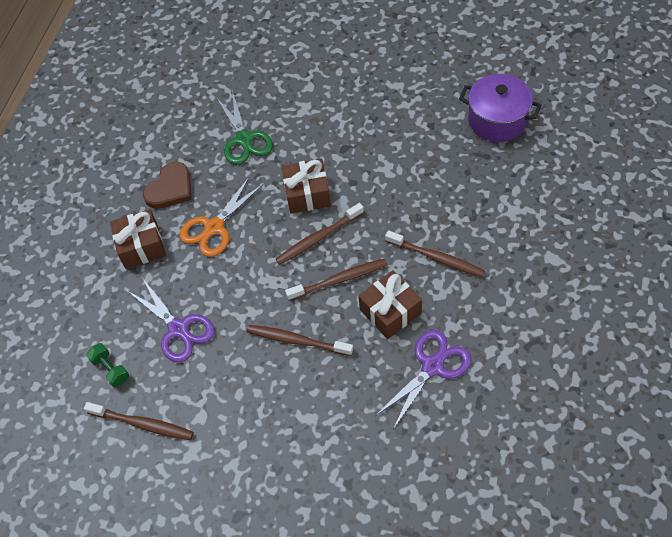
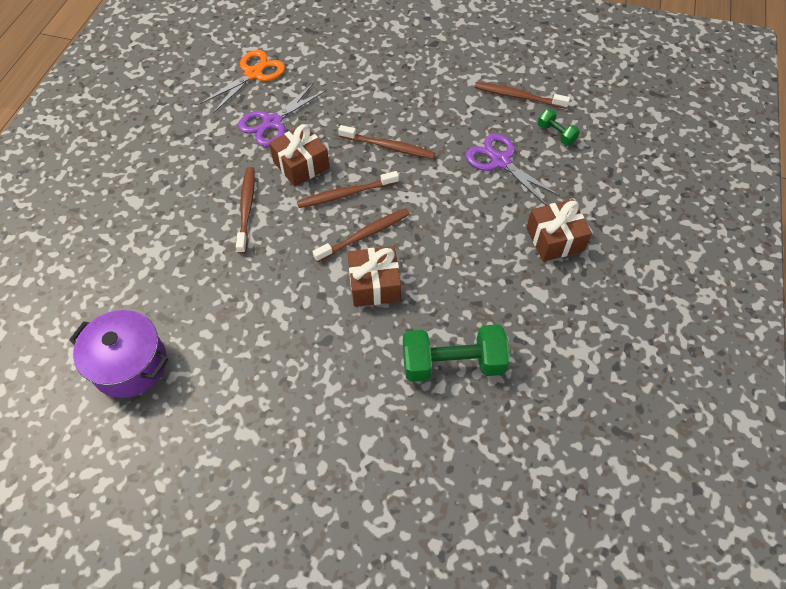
camera: 175 degrees right, 0 degrees up
brown heart [143,162,192,209] -> none
orange scissors [180,176,265,257] -> orange scissors moved to [200,50,285,113]
green scissors [216,90,273,165] -> green dumbbell [403,324,510,382]
brown toothbrush [385,230,485,277] -> brown toothbrush turned 60 degrees clockwise [236,167,255,254]

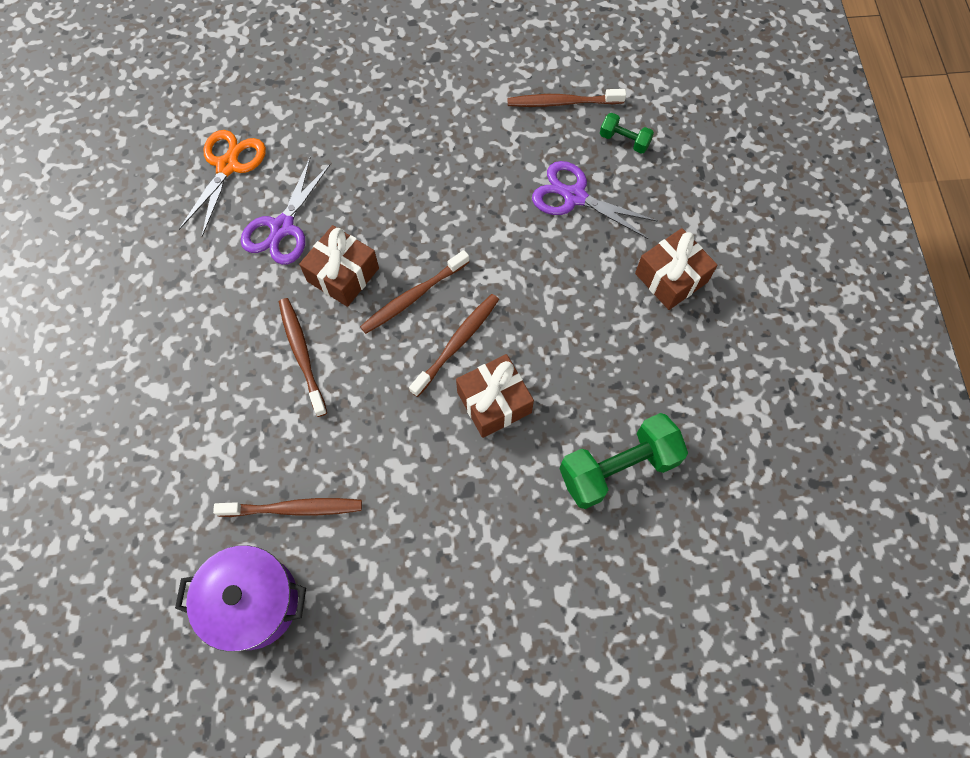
camera: 20 degrees left, 10 degrees up
brown toothbrush [338,125,435,159] -> brown toothbrush moved to [213,498,362,517]

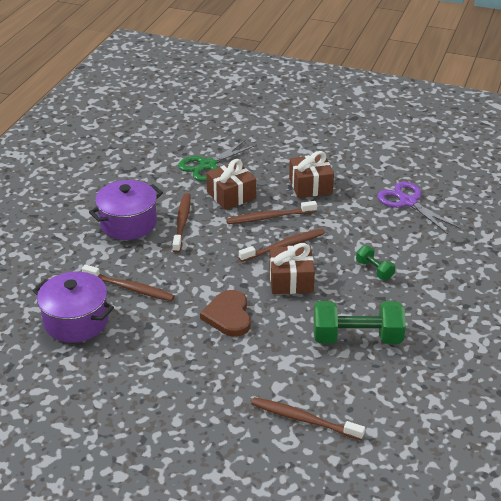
camera: 25 degrees right, 30 degrees down
orange scissors [179,130,266,237] -> none
purple scissors [240,157,331,265] -> green scissors [178,140,257,181]
brown toothbrush [508,89,626,107] -> brown toothbrush moved to [251,397,365,440]
green dumbbell [600,113,654,154] -> green dumbbell moved to [356,246,395,280]
brown gift [635,228,718,310] -> brown gift moved to [289,151,334,198]
none -> purple pot [89,180,163,240]
none -> brown heart [200,290,251,337]

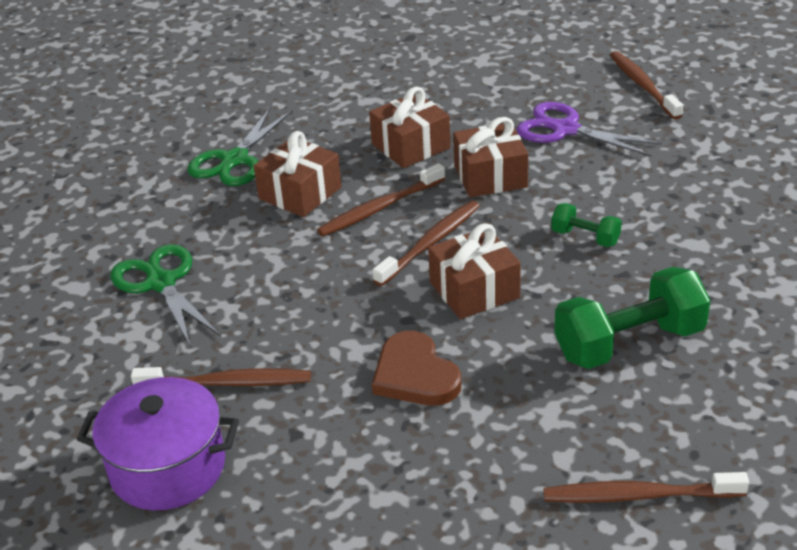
camera: 20 degrees left, 0 degrees up
purple pot [89,180,163,240] -> green scissors [111,244,221,346]
brown toothbrush [173,193,191,253] -> brown toothbrush moved to [610,51,683,120]
none -> brown gift [453,117,528,197]

